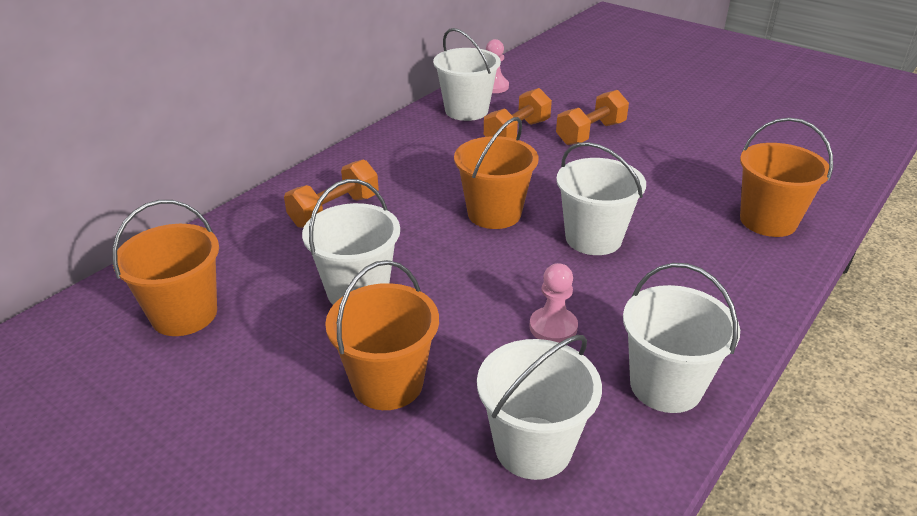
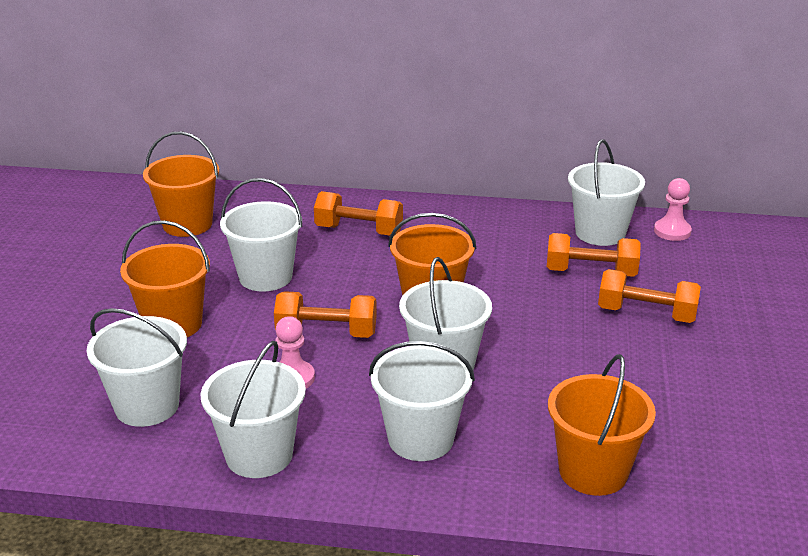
camera: 60 degrees right, 5 degrees down
none -> orange dumbbell [274,291,377,338]
none -> white bucket [369,341,475,461]

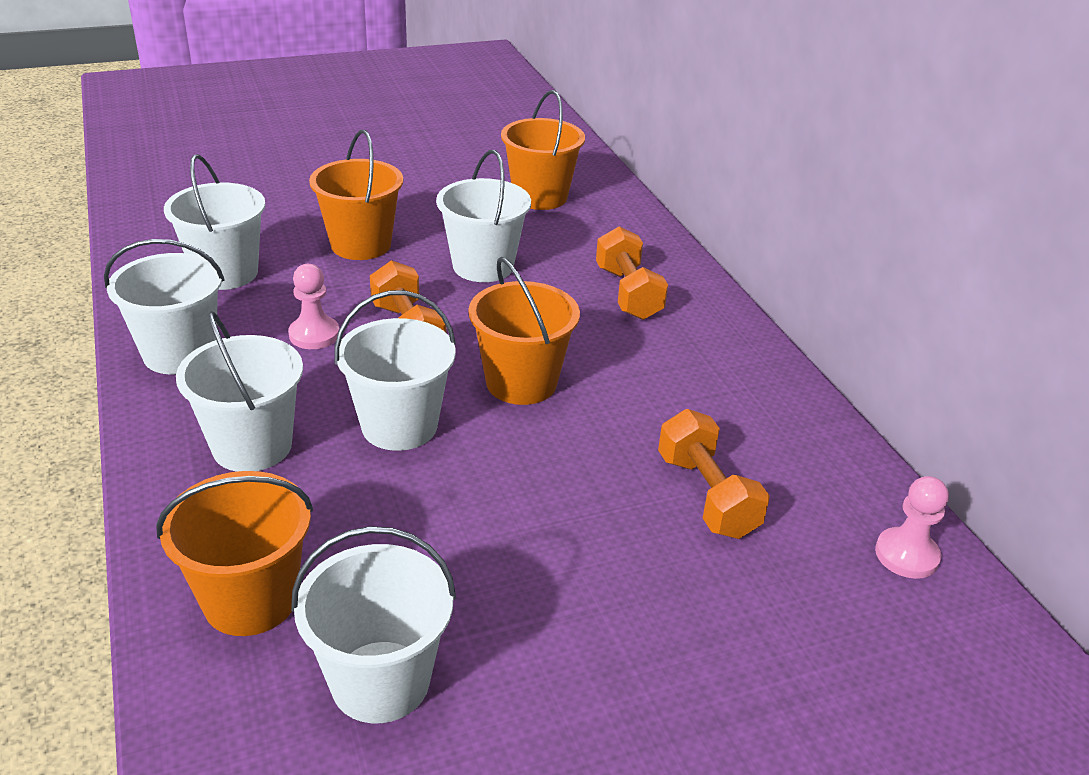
camera: 60 degrees right, 5 degrees up
white bucket [568,139,645,246] -> white bucket moved to [291,526,456,723]
orange dumbbell [598,269,701,323] -> none

